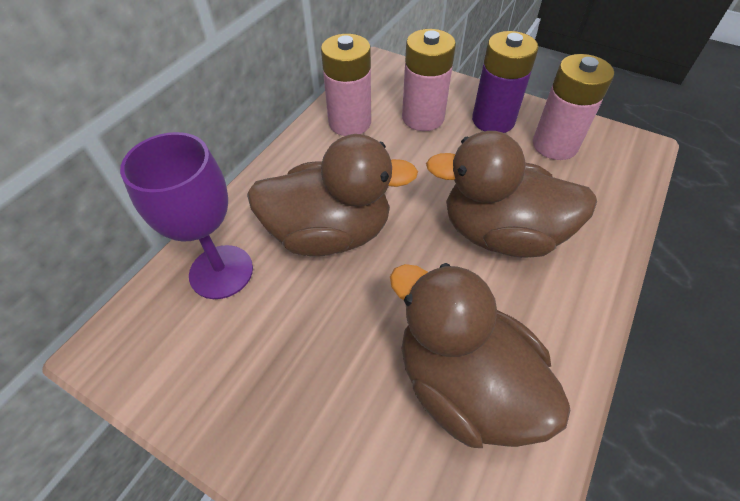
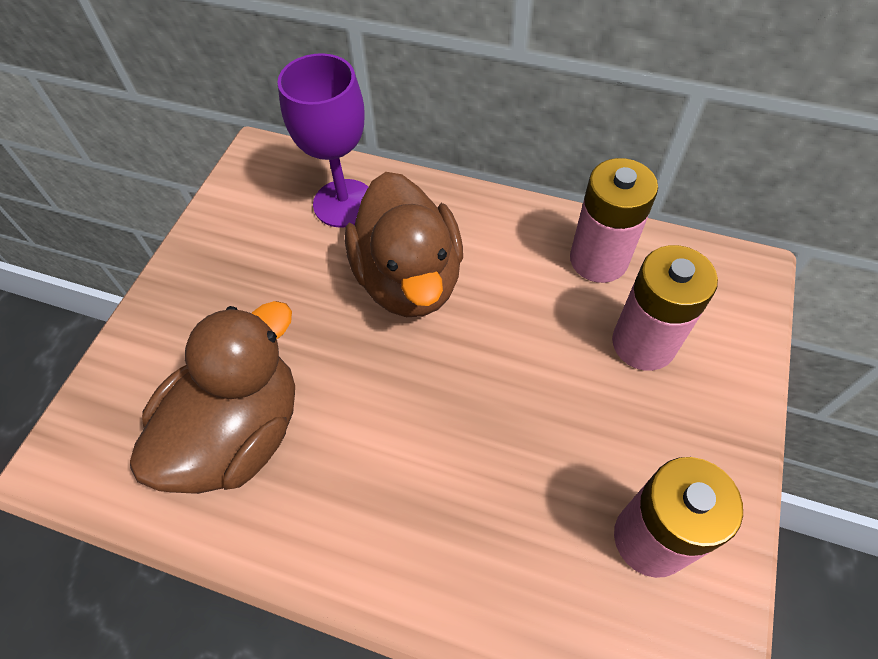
camera: 80 degrees right, 5 degrees up
brown duck [426,131,597,258] -> none
purple battery [472,31,539,133] -> none

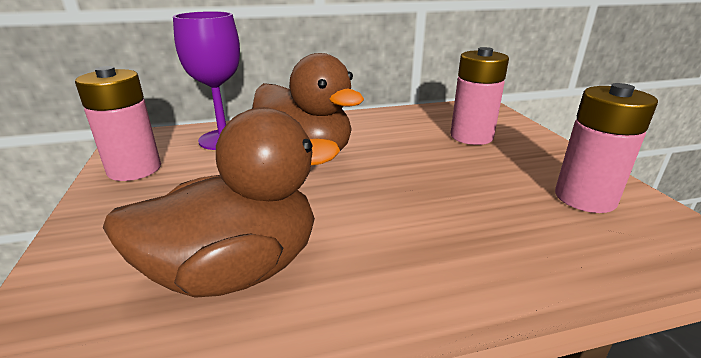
camera: 35 degrees left, 30 degrees down
brown duck [130,301,295,494] -> brown duck turned 60 degrees clockwise [103,107,340,298]
pink battery [570,158,658,283] -> pink battery moved to [75,66,161,181]

